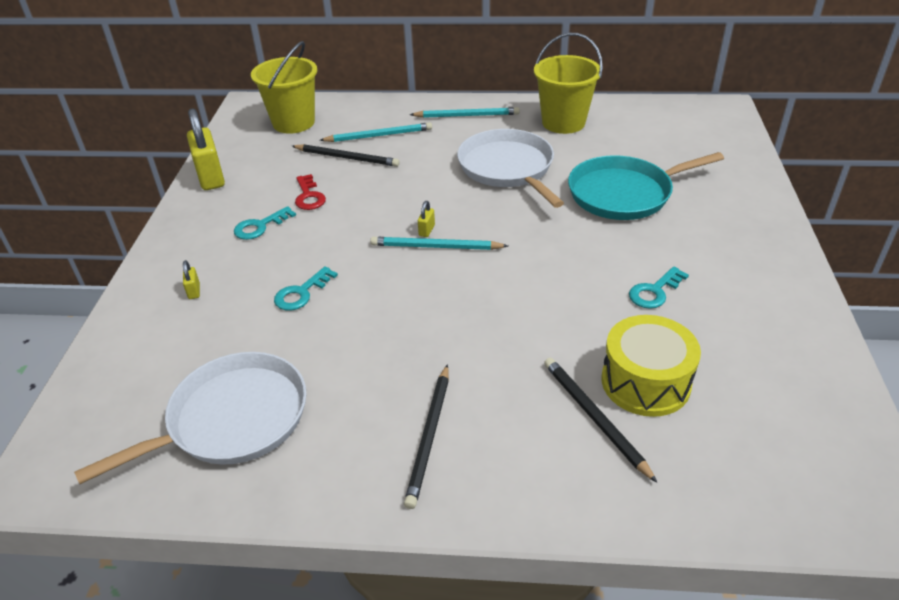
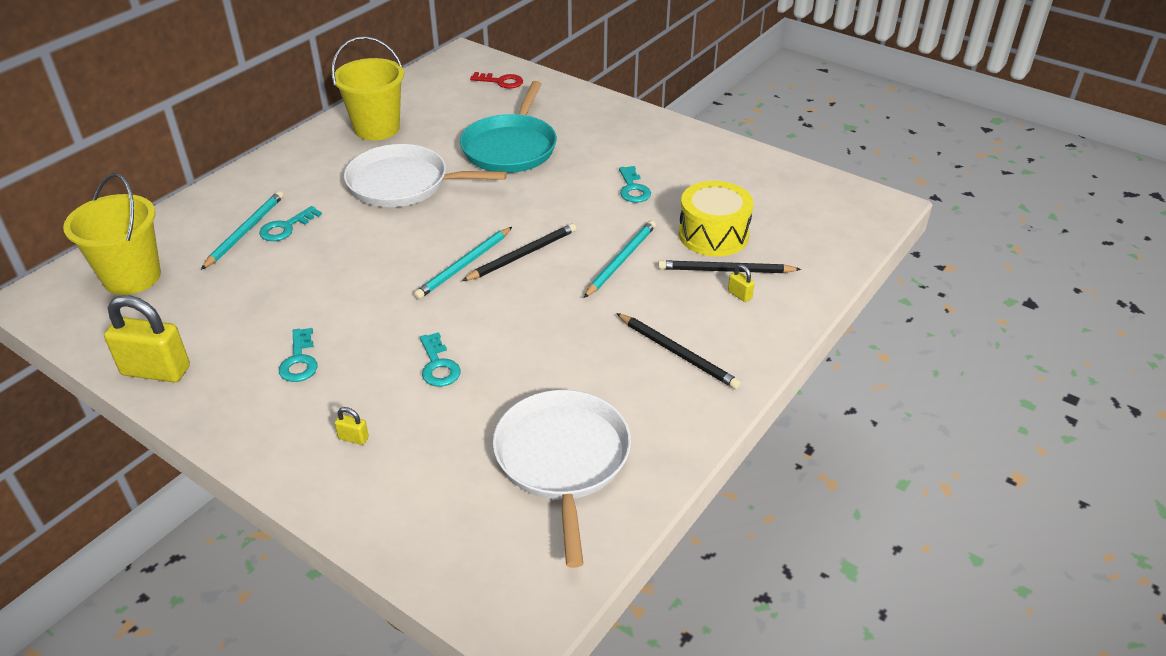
camera: 60 degrees left, 0 degrees up
black pencil [292,144,400,167] -> black pencil moved to [462,223,577,281]
red key [295,174,326,210] -> red key moved to [470,72,523,89]
turquoise pencil [410,107,520,118] -> turquoise pencil moved to [584,220,656,298]
yellow padlock [418,201,435,237] -> yellow padlock moved to [728,264,754,302]
none -> turquoise key [259,206,322,241]

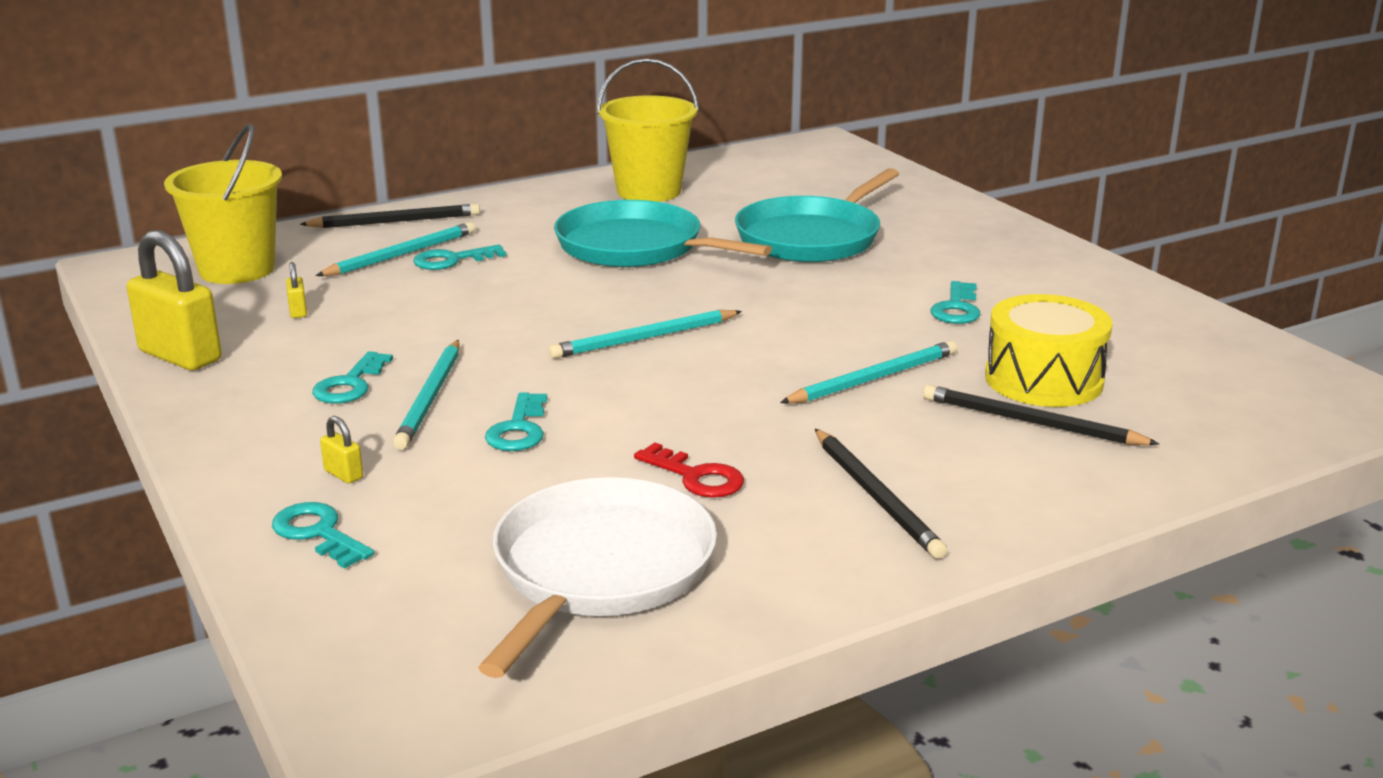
camera: 25 degrees right, 15 degrees down
white pan [344,144,507,207] -> turquoise pan [554,200,772,267]
black pencil [462,223,577,281] -> black pencil moved to [300,204,480,228]
red key [470,72,523,89] -> red key moved to [634,442,744,498]
yellow padlock [728,264,754,302] -> yellow padlock moved to [286,262,307,318]
none -> turquoise key [272,502,374,569]
none -> turquoise pencil [393,340,460,450]

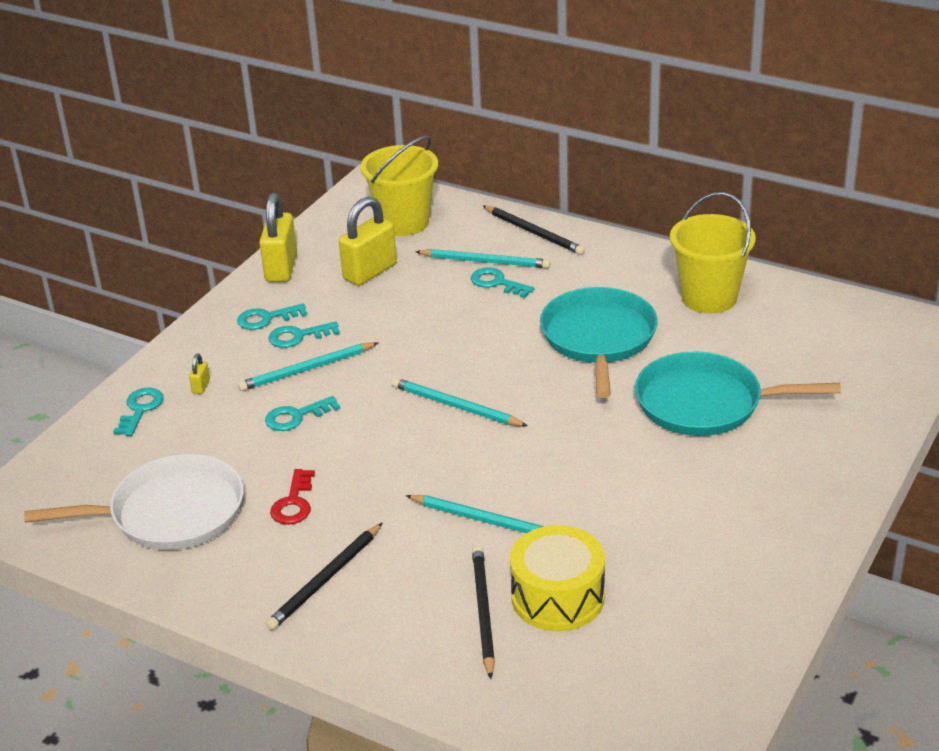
camera: 60 degrees right, 10 degrees up
yellow padlock [286,262,307,318] -> yellow padlock [339,196,397,286], size x2.38
turquoise key [931,281,980,324] -> turquoise key moved to [237,303,308,330]

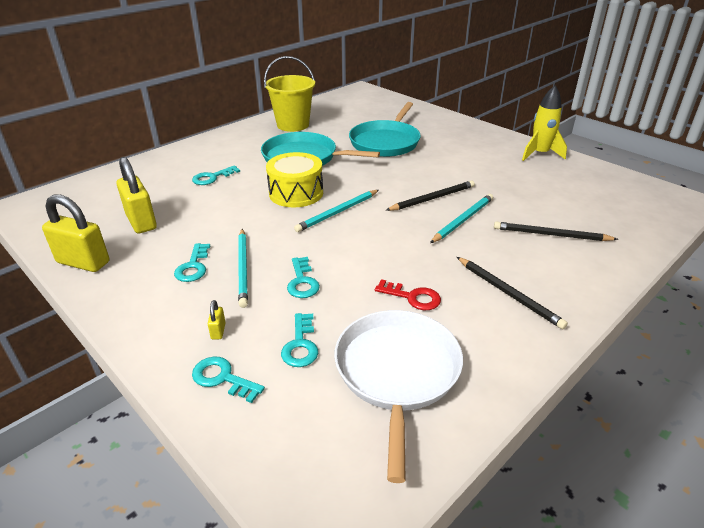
camera: 75 degrees left, 0 degrees up
yellow padlock [189,353,210,394] -> yellow padlock turned 60 degrees clockwise [208,300,226,340]
turquoise key [237,303,308,330] -> turquoise key moved to [281,313,318,367]
yellow bucket [360,136,438,236] -> none
turquoise pencil [415,249,550,268] -> none
black pencil [483,206,585,255] -> black pencil moved to [386,180,475,211]
yellow drum [510,525,605,631] -> yellow drum moved to [266,152,323,207]
none -> yellow rocket [522,85,567,161]

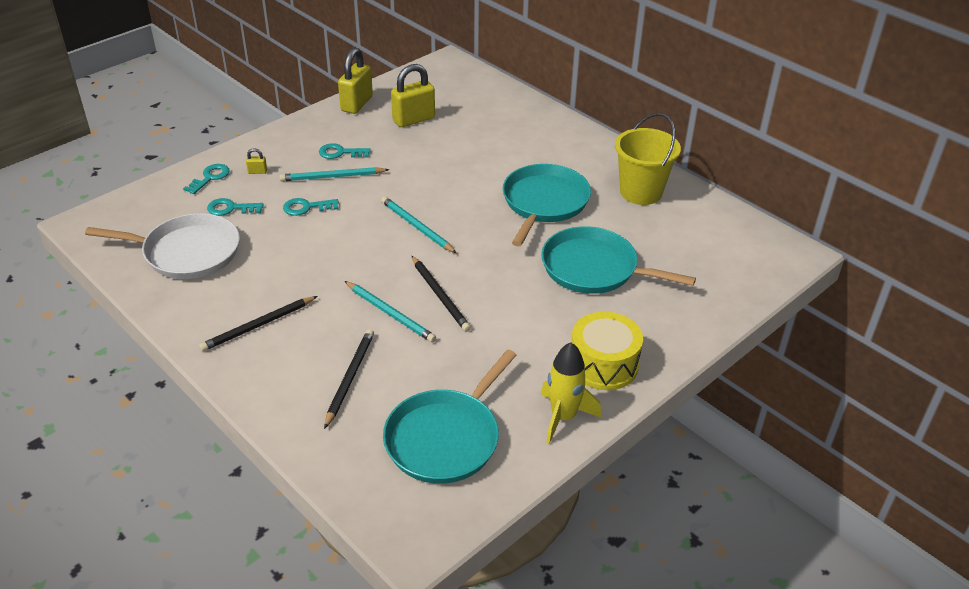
camera: 90 degrees right, 5 degrees up
turquoise key [192,165,240,185] -> none
yellow drum [266,152,323,207] -> yellow drum moved to [572,311,643,390]
red key [375,279,441,310] -> none
none -> turquoise pan [383,349,516,484]

